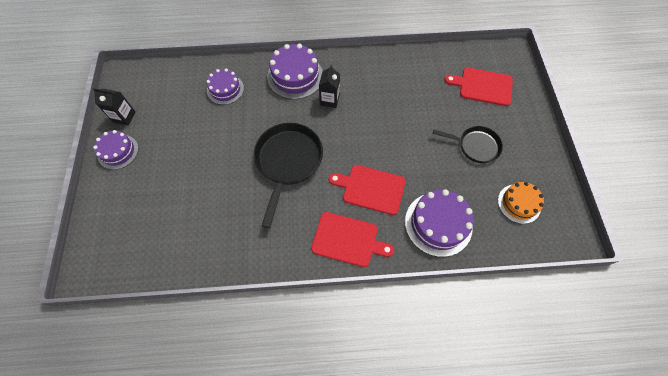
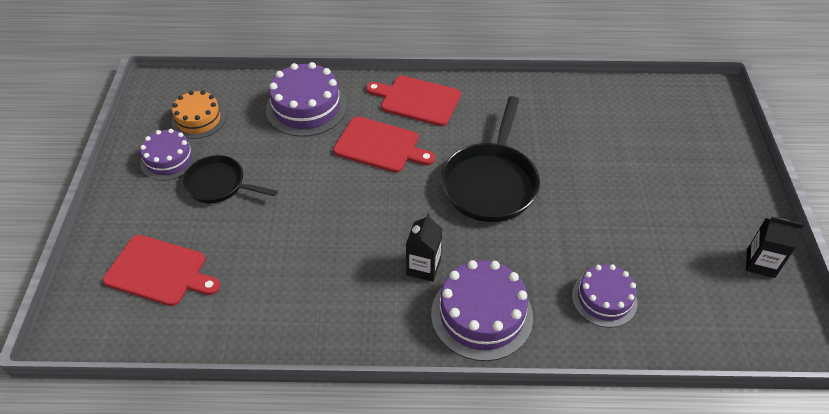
camera: 175 degrees left, 15 degrees down
purple cake [93,130,139,170] -> purple cake moved to [140,129,197,181]

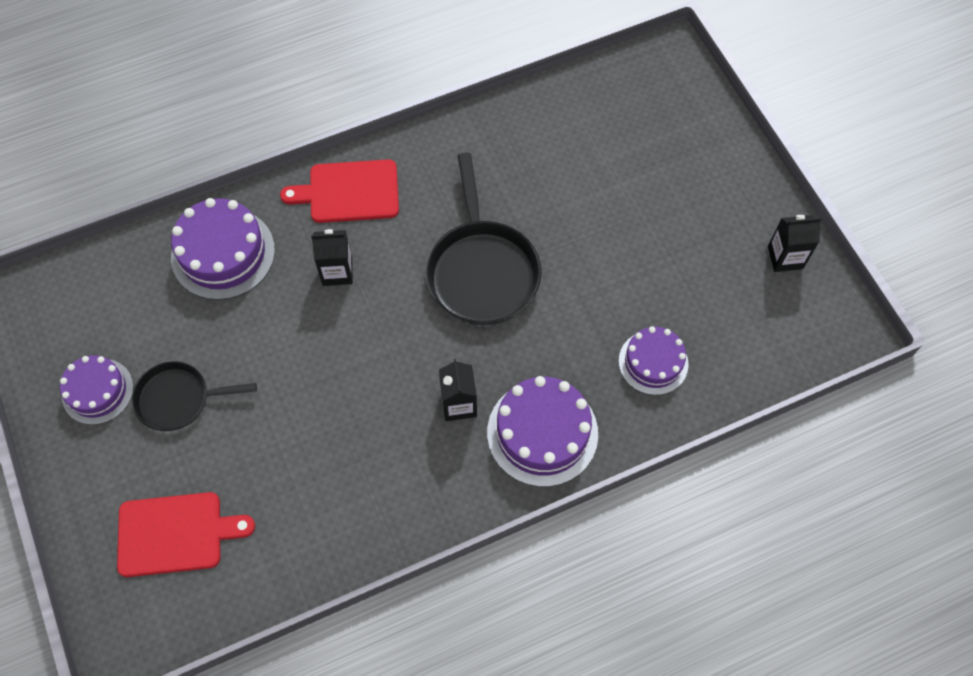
camera: 25 degrees left, 15 degrees up
orange cake [172,90,226,139] -> none
red cutting board [333,116,435,173] -> black carton [311,229,353,286]

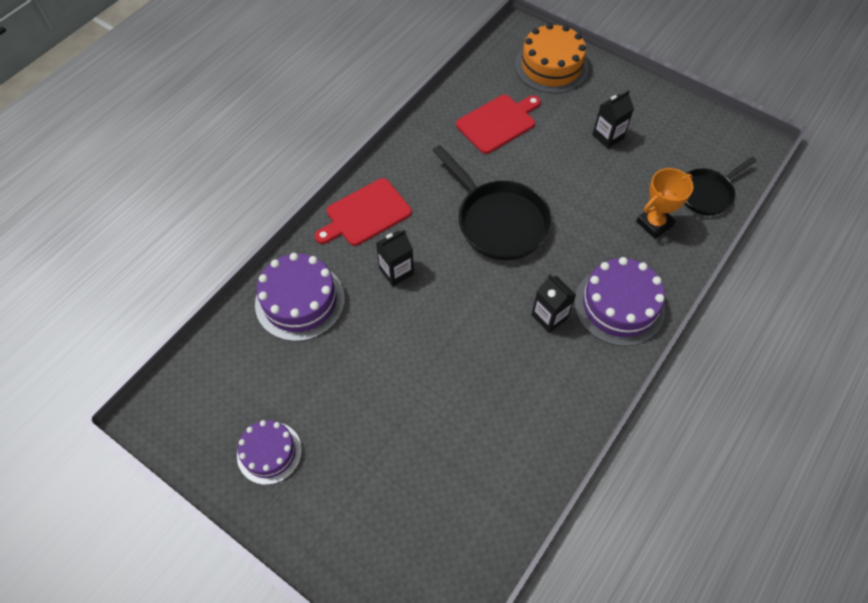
camera: 30 degrees left, 5 degrees down
red cutting board [117,492,255,577] -> red cutting board moved to [456,95,541,154]
black pan [132,361,257,431] -> black pan moved to [685,157,757,215]
purple cake [619,326,689,395] -> orange trophy [636,168,693,239]
black carton [768,215,821,272] -> black carton moved to [592,90,634,149]
none -> orange cake [515,23,588,94]

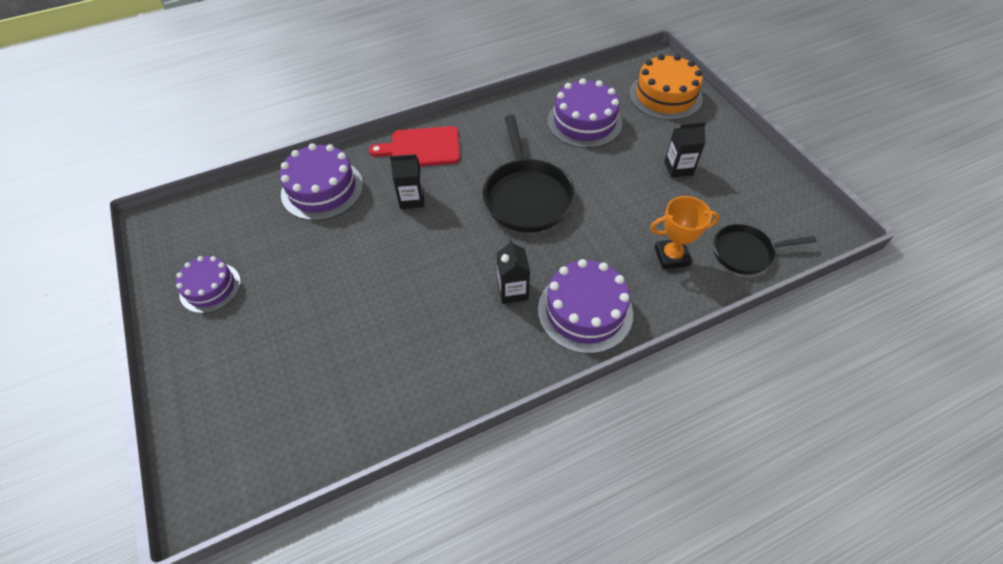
camera: 30 degrees right, 5 degrees down
red cutting board [456,95,541,154] -> purple cake [547,78,622,148]

